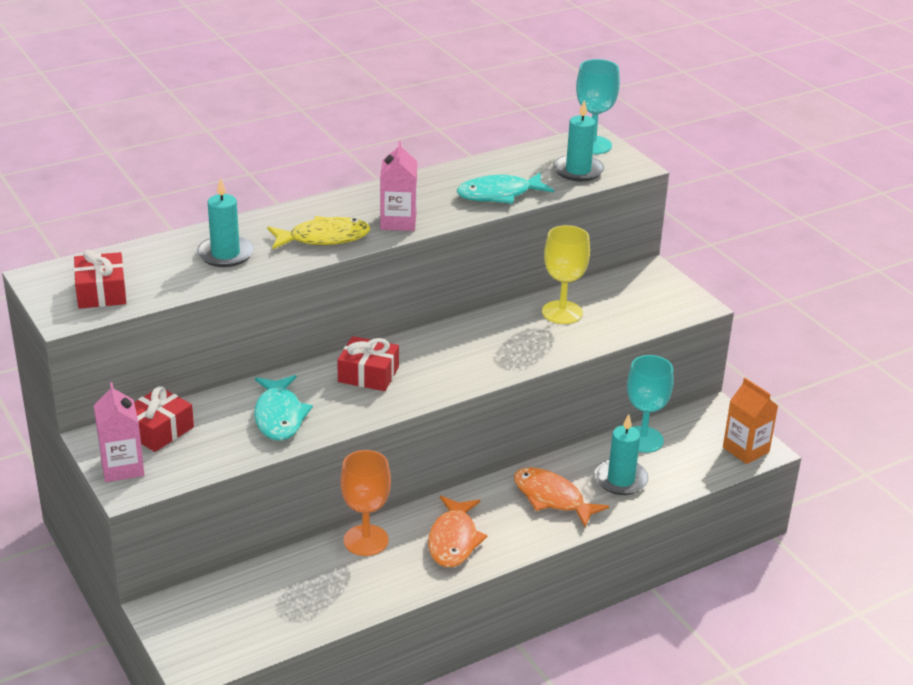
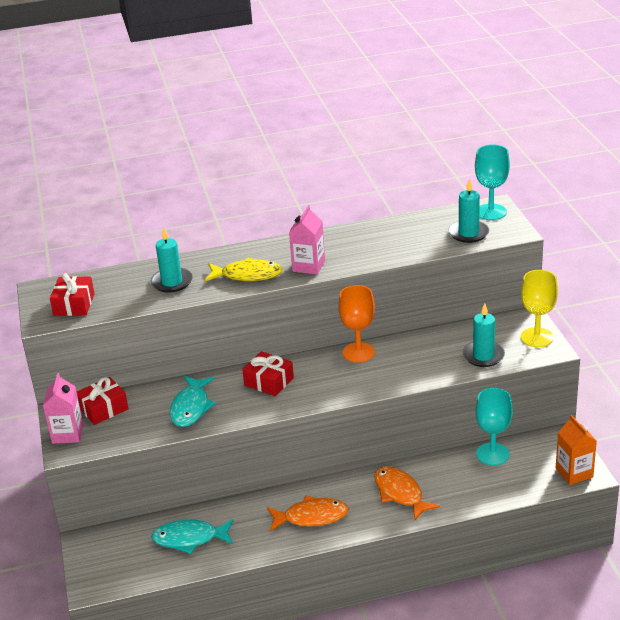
camera: 20 degrees right, 0 degrees up
orange goblet [340,450,391,556] -> orange goblet moved to [338,285,375,363]
orange fish [428,496,488,567] -> orange fish turned 120 degrees counterclockwise [267,496,349,531]
turquoise fish [457,173,554,204] -> turquoise fish moved to [151,519,234,554]
yellow goblet [542,225,590,324] -> yellow goblet moved to [521,270,558,347]
turquoise candle [594,414,649,495] -> turquoise candle moved to [462,303,505,367]

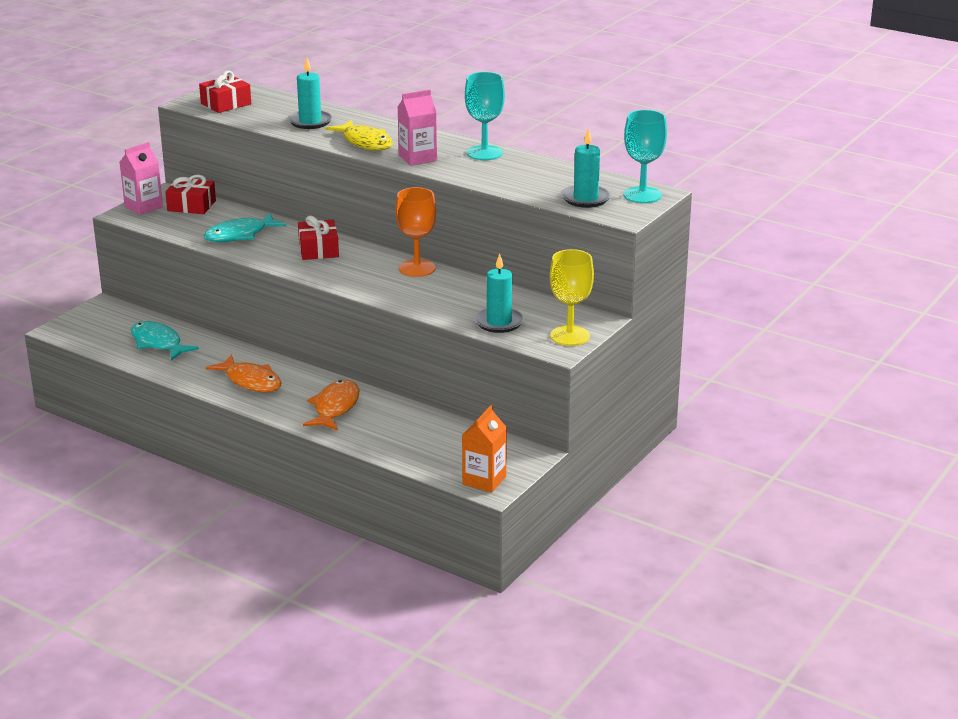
camera: 45 degrees right, 5 degrees down
turquoise goblet [475,388,513,465] -> turquoise goblet moved to [465,72,505,160]

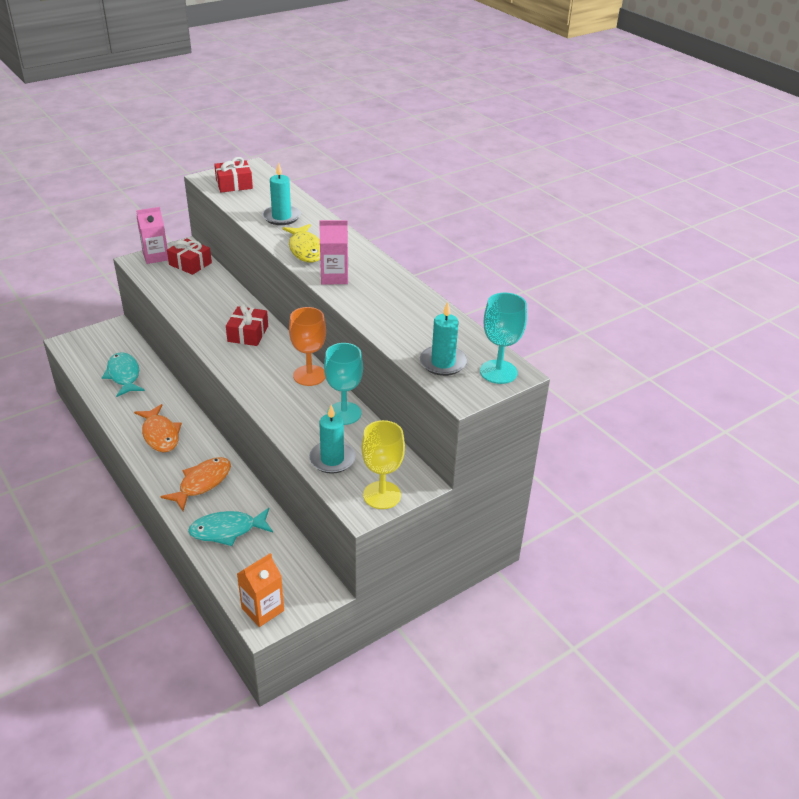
camera: 20 degrees right, 10 degrees up
turquoise fish [203,213,286,242] -> turquoise fish moved to [188,508,273,546]
turquoise goblet [465,72,505,160] -> turquoise goblet moved to [324,343,363,425]

